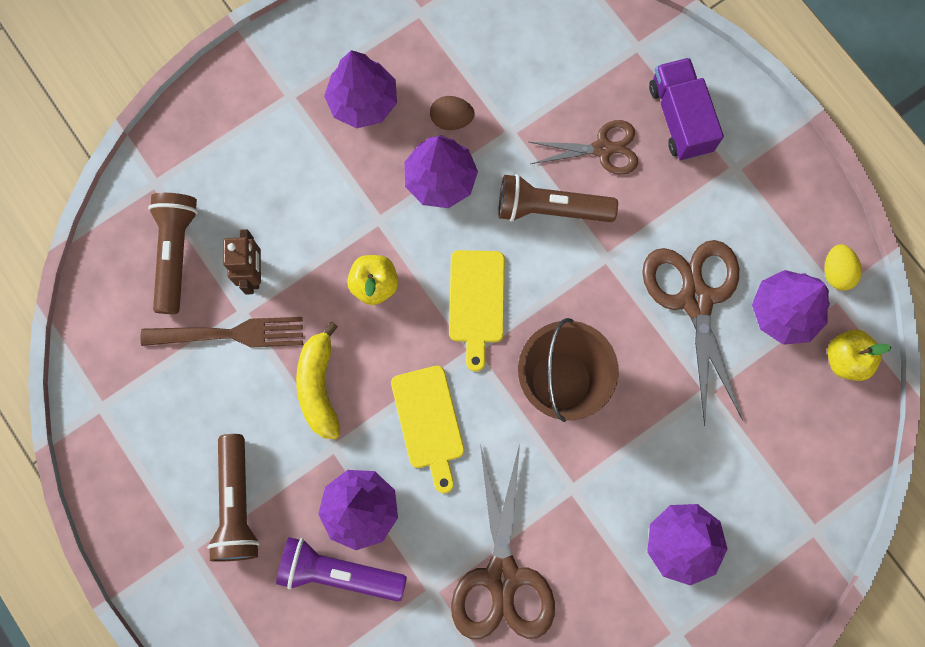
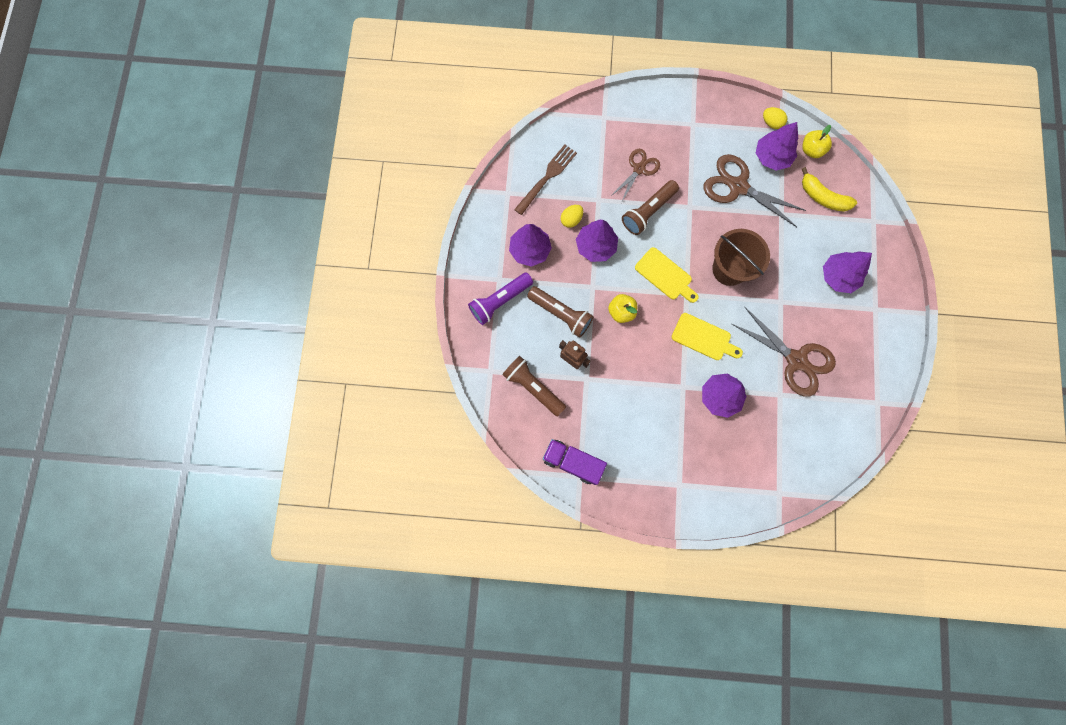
camera: 50 degrees left, 0 degrees up
brown fork [141,317,303,348] -> brown fork moved to [514,145,577,215]
brown flashlight [207,434,260,562] -> brown flashlight moved to [527,286,593,338]
purple flashlight [276,537,407,602] -> purple flashlight moved to [468,273,533,325]
yellow banana [296,322,340,440] -> yellow banana moved to [802,167,857,212]
brown egg [430,96,475,130] -> yellow egg [561,205,583,228]
purple truck [649,58,724,161] -> purple truck moved to [543,439,607,485]

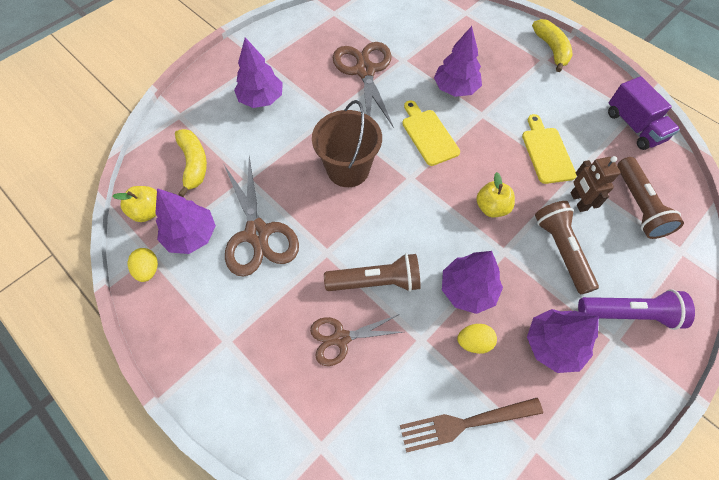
camera: 140 degrees left, 15 degrees down
yellow cutting board [635,247,699,303] -> yellow cutting board moved to [522,114,577,184]
none -> yellow banana [532,19,572,72]

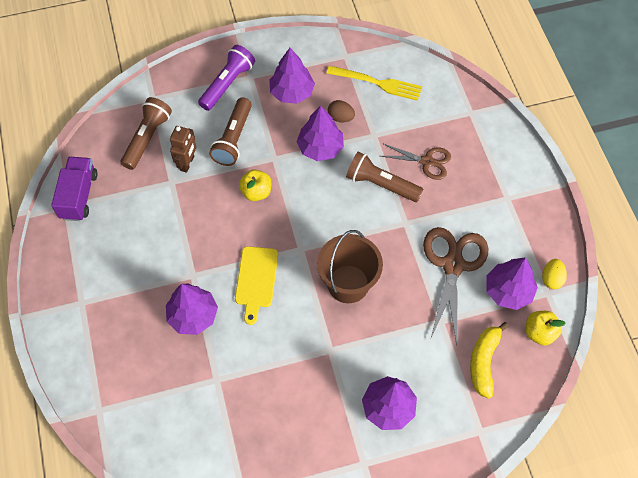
camera: 150 degrees left, 0 degrees up
brown scissors [333,42,394,128] -> none
brown fork [400,398,543,453] -> yellow fork [326,66,422,101]
yellow egg [457,324,497,354] -> brown egg [328,100,355,122]
yellow cutting board [522,114,577,184] -> none
yellow banana [532,19,572,72] -> none
purple flashlight [578,289,695,330] -> purple flashlight turned 90 degrees clockwise [198,45,255,111]

